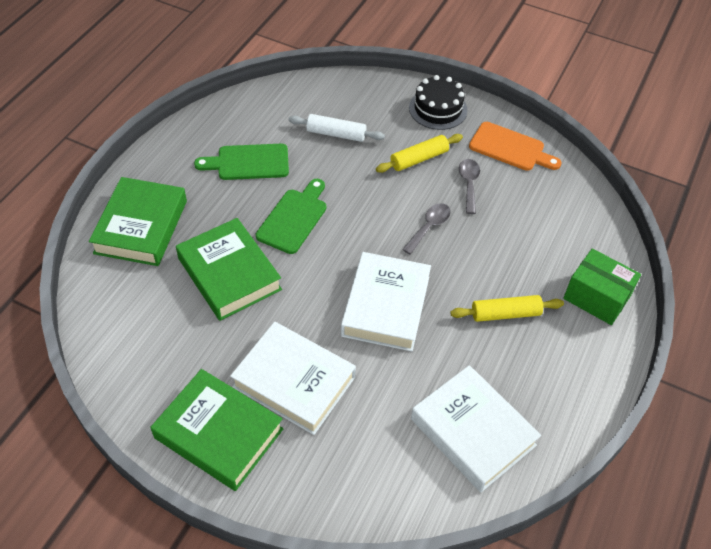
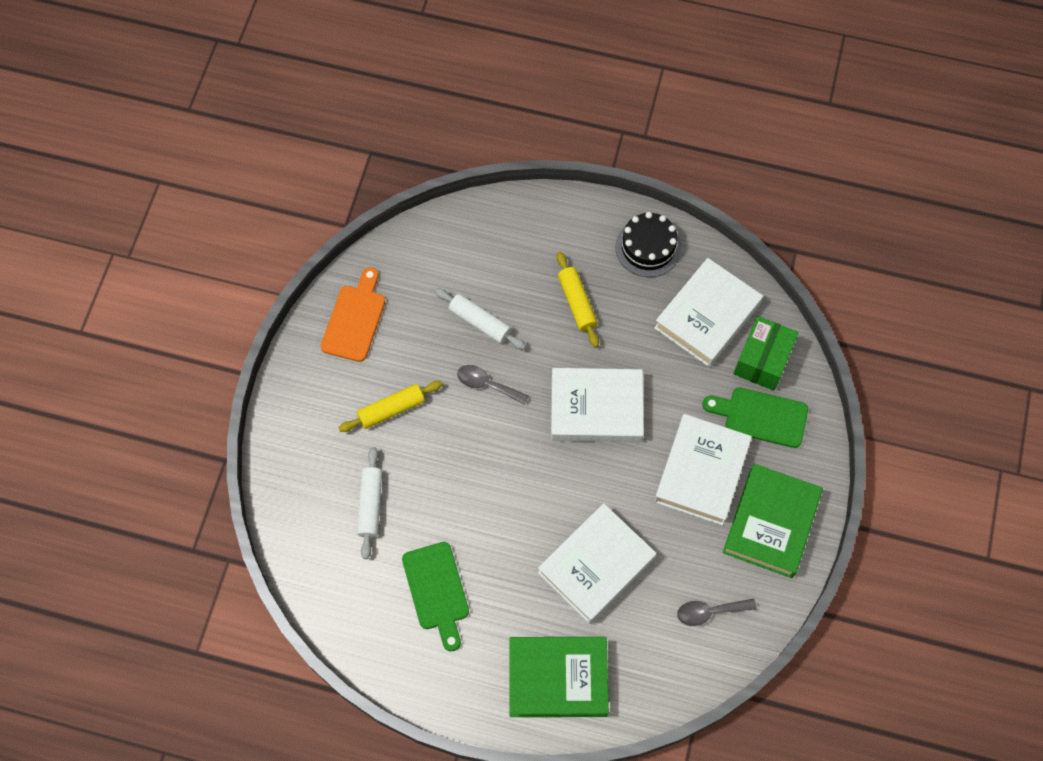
camera: 100 degrees left, 15 degrees up
green book [176,218,282,321] -> white book [538,503,657,624]
green cutting board [256,179,326,254] -> green cutting board moved to [702,387,808,448]
yellow rolling pin [376,134,463,173] -> yellow rolling pin turned 75 degrees counterclockwise [339,381,443,432]
black cake [409,75,468,130] -> black cake moved to [615,212,681,277]
grey spoon [459,159,480,214] -> grey spoon moved to [677,599,757,626]
green box [563,248,641,325] -> green box moved to [733,316,799,391]
none -> white rolling pin [435,288,526,350]

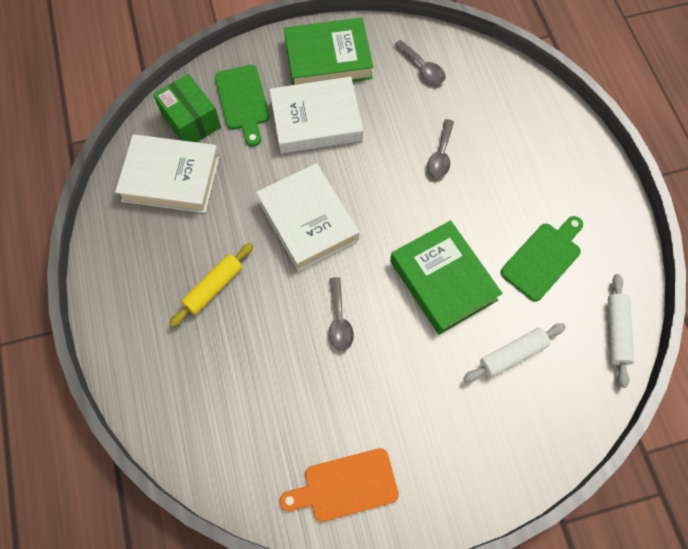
camera: 120 degrees left, 0 degrees up
yellow rolling pin [339,381,443,432] -> none
white rolling pin [435,288,526,350] -> white rolling pin moved to [608,274,634,388]
green book [509,637,609,717] -> green book moved to [390,220,503,335]
white book [538,503,657,624] -> grey spoon [427,119,454,178]
black cake [615,212,681,277] -> none
green box [733,316,799,391] -> green box turned 60 degrees clockwise [153,74,221,142]

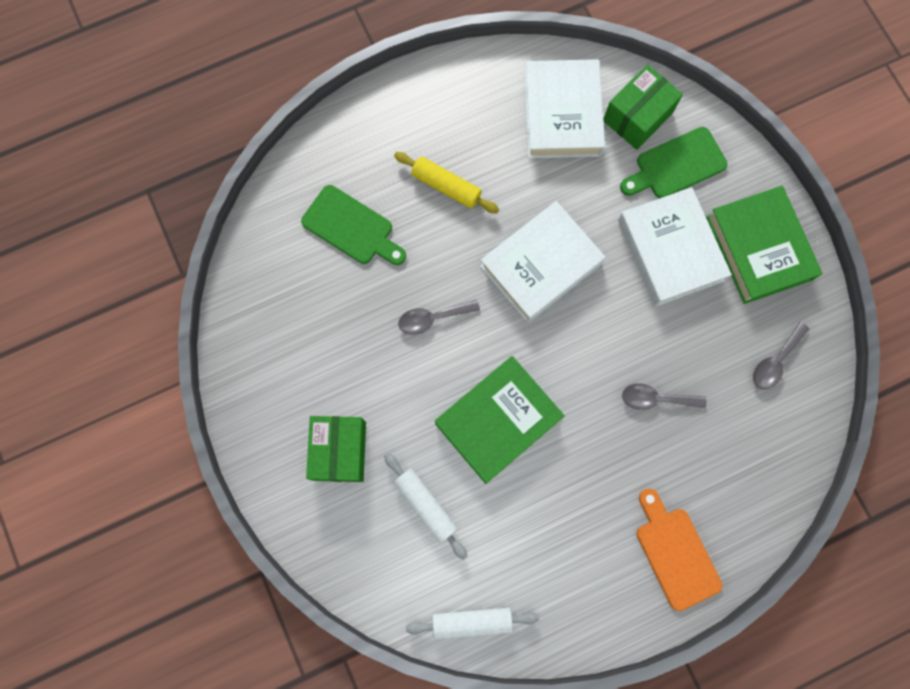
camera: 80 degrees right, 10 degrees up
orange cutting board [280,448,399,522] -> orange cutting board moved to [637,489,722,611]
green cutting board [501,216,583,301] -> green cutting board moved to [301,185,406,265]
none -> green box [306,416,366,482]

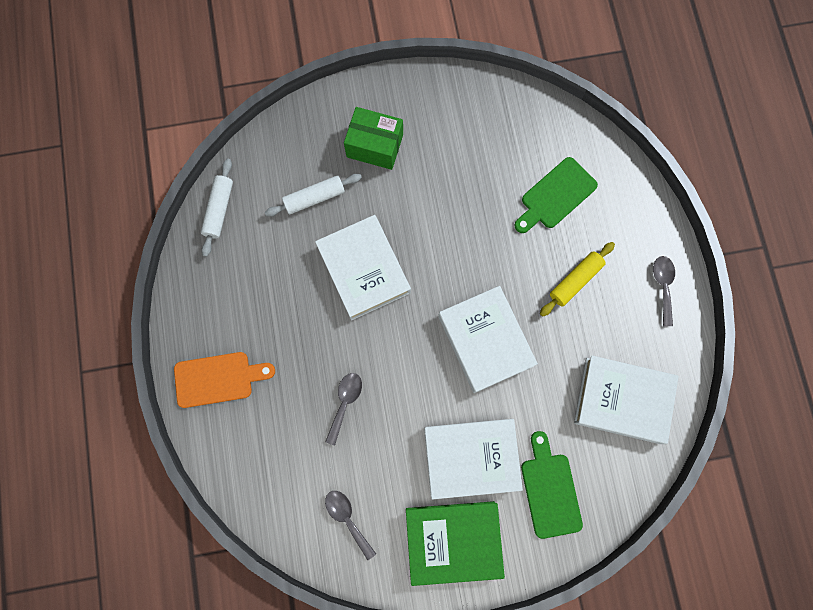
camera: 105 degrees right, 0 degrees up
grey spoon [398,300,480,335] -> grey spoon moved to [653,256,675,326]
green book [435,356,565,484] -> white book [315,215,411,320]
green box [603,64,683,150] -> none

